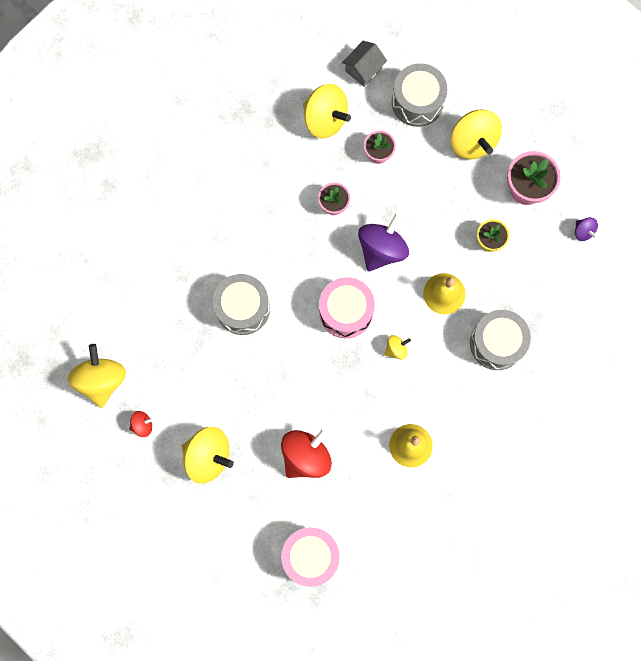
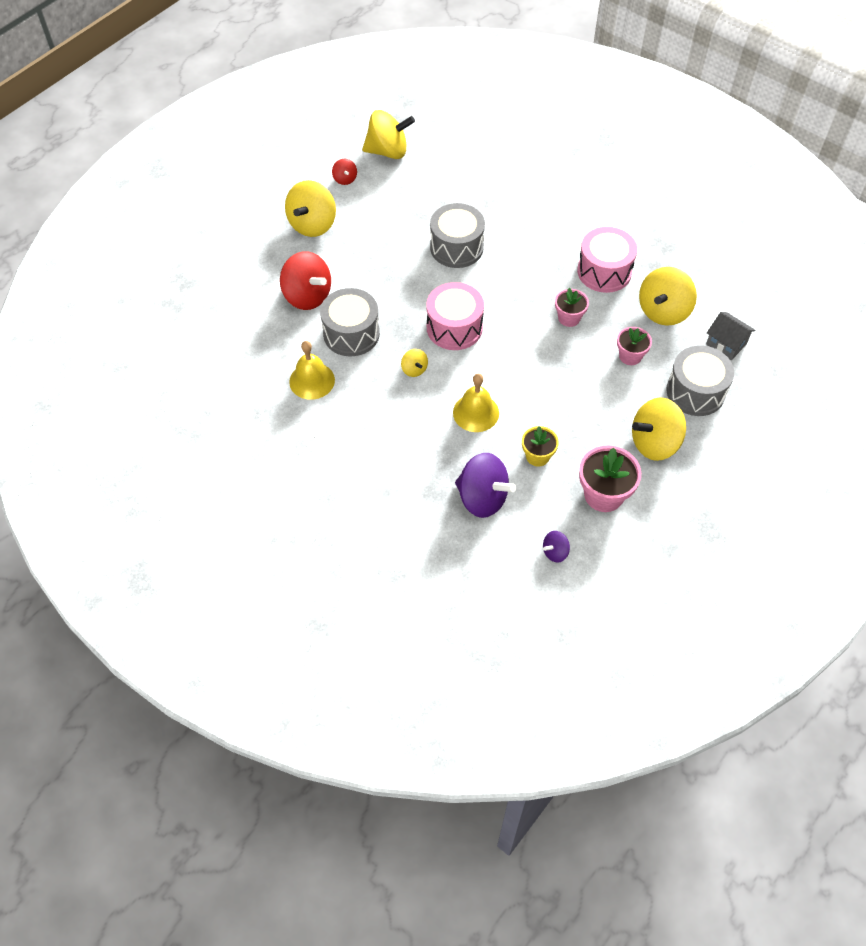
camera: 90 degrees right, 20 degrees down
pink drum [281,527,340,587] -> pink drum moved to [577,227,637,293]
purple spinning top [358,213,409,272] -> purple spinning top moved to [455,453,516,518]
grey drum [470,310,531,370] -> grey drum moved to [320,288,380,356]

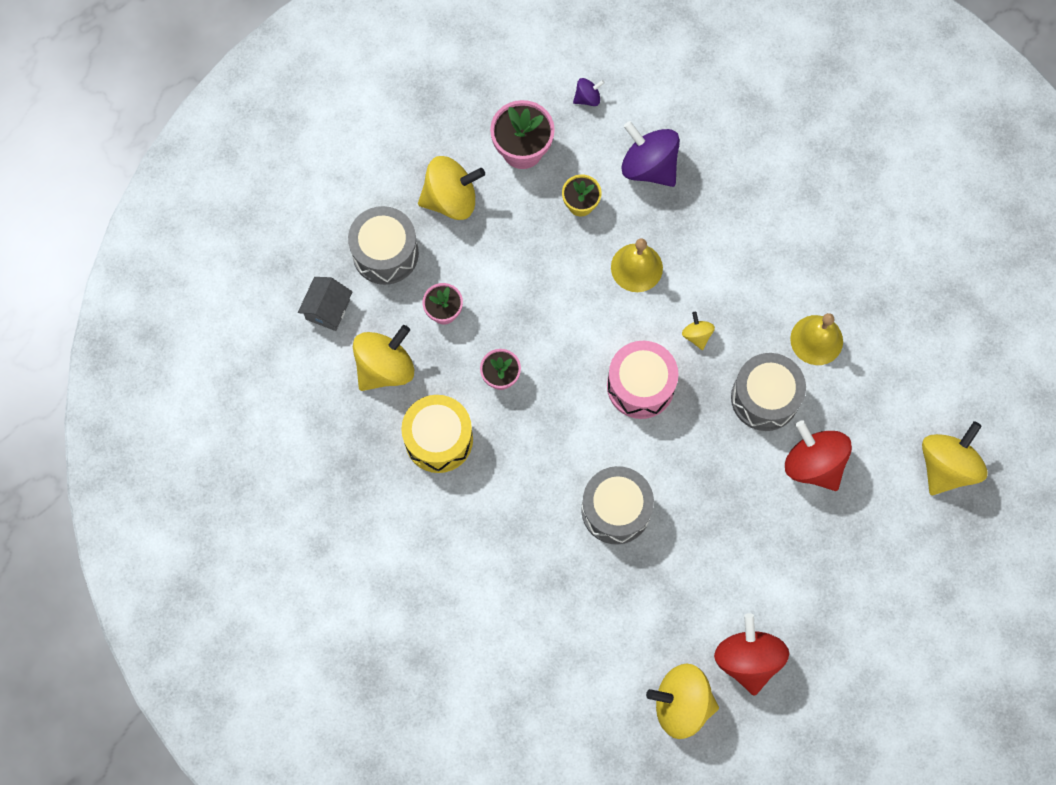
camera: 170 degrees left, 15 degrees up
yellow spinning top [285,180,336,237] -> yellow spinning top moved to [922,421,988,495]
red spinning top [332,159,357,185] -> red spinning top [714,613,789,696], size x2.08
pink drum [577,227,637,293] -> yellow drum [401,395,473,473]
grey house [706,312,756,360] -> grey house turned 60 degrees clockwise [298,277,353,331]

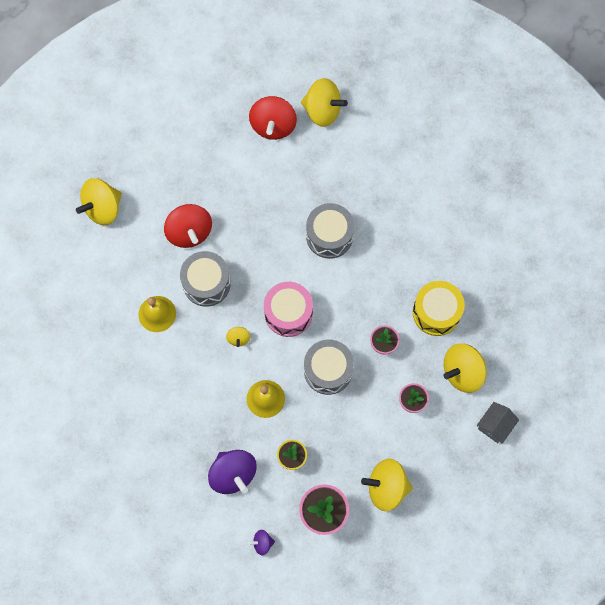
camera: 165 degrees left, 0 degrees up
grey drum [348,206,419,285] -> grey drum moved to [304,340,354,395]

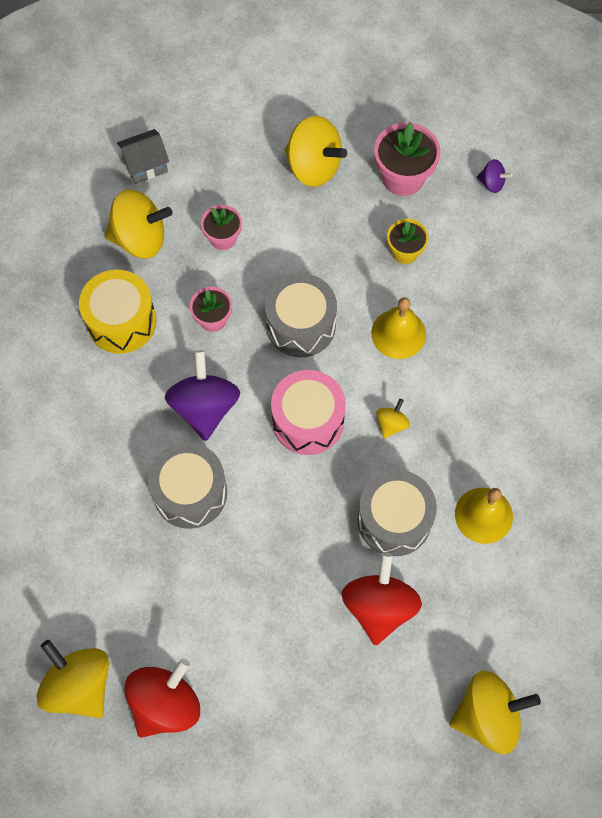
camera: 150 degrees left, 5 degrees down
purple spinning top [208,450,257,494] -> purple spinning top moved to [165,350,240,441]

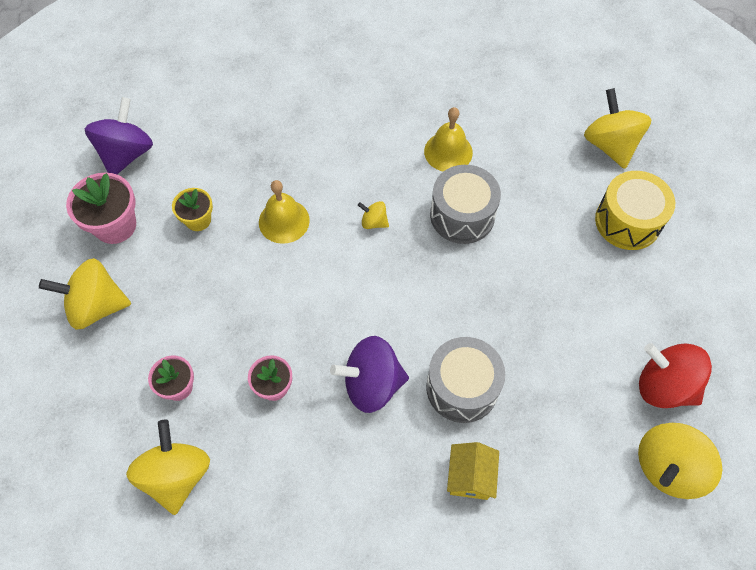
camera: 95 degrees left, 5 degrees down
yellow drum [79,270,157,354] -> yellow drum moved to [595,171,675,250]
grey house [117,129,169,184] -> none
grey drum [265,273,337,358] -> none
pink drum [271,370,346,455] -> none
yellow spinning top [285,116,347,187] -> yellow spinning top turned 120 degrees counterclockwise [39,258,131,330]
red spinning top [341,553,422,645] -> none
purple spinning top [477,159,513,193] -> purple spinning top [85,97,153,174], size x2.08
none -> yellow house [447,442,499,500]

